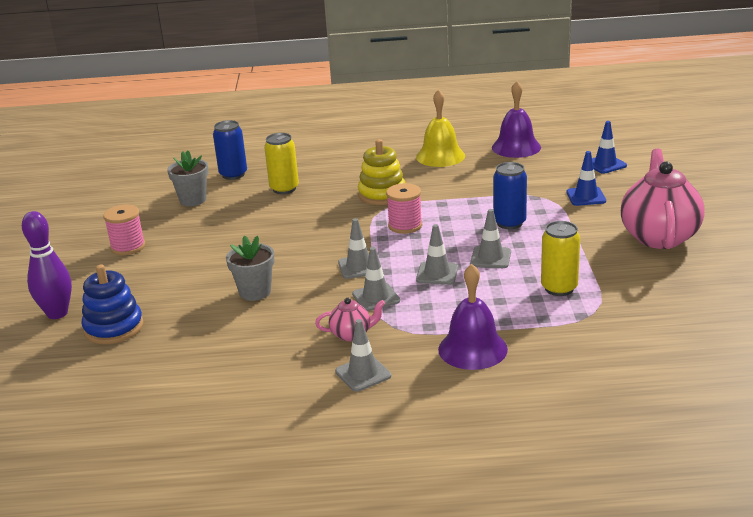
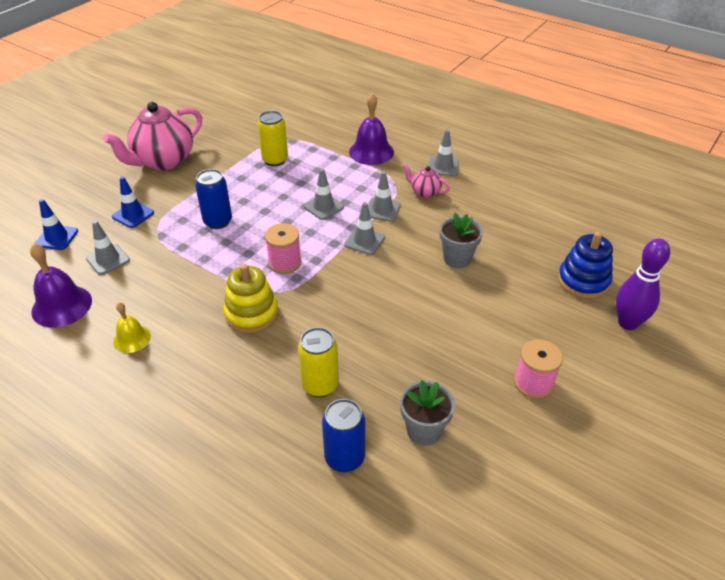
camera: 145 degrees left, 15 degrees up
yellow bell [416,89,465,167] -> yellow bell [113,302,151,353], size x0.60
grey traffic cone [470,209,511,268] -> grey traffic cone moved to [86,220,130,275]

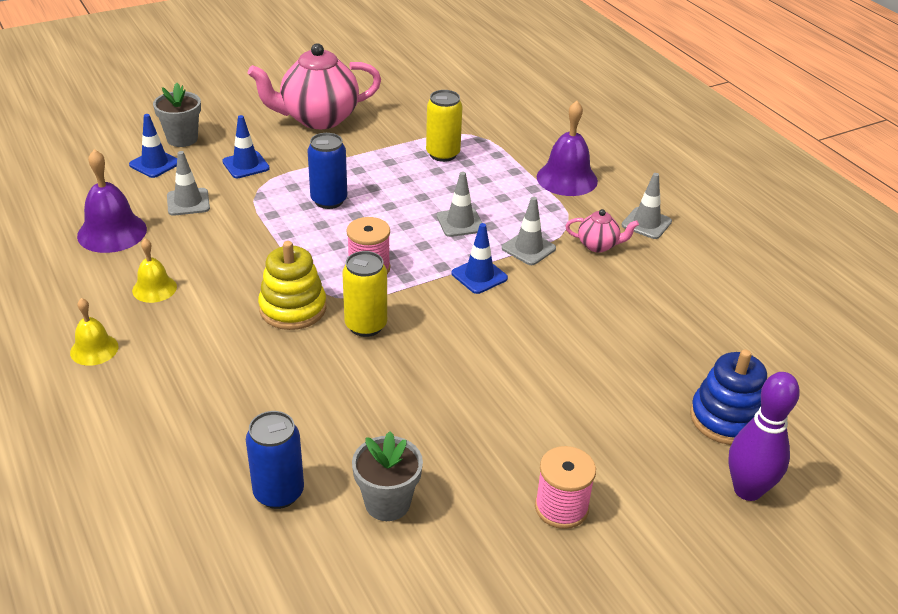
camera: 25 degrees right, 5 degrees down
yellow can [298,327,339,397] -> yellow can moved to [342,251,387,337]
grey traffic cone [344,202,385,255] -> blue traffic cone [451,223,508,294]
pink teapot [403,164,450,198] -> pink teapot turned 135 degrees clockwise [565,209,639,253]
grey flower pot [440,213,483,268] -> grey flower pot moved to [153,83,201,147]
none -> yellow bell [70,298,118,366]

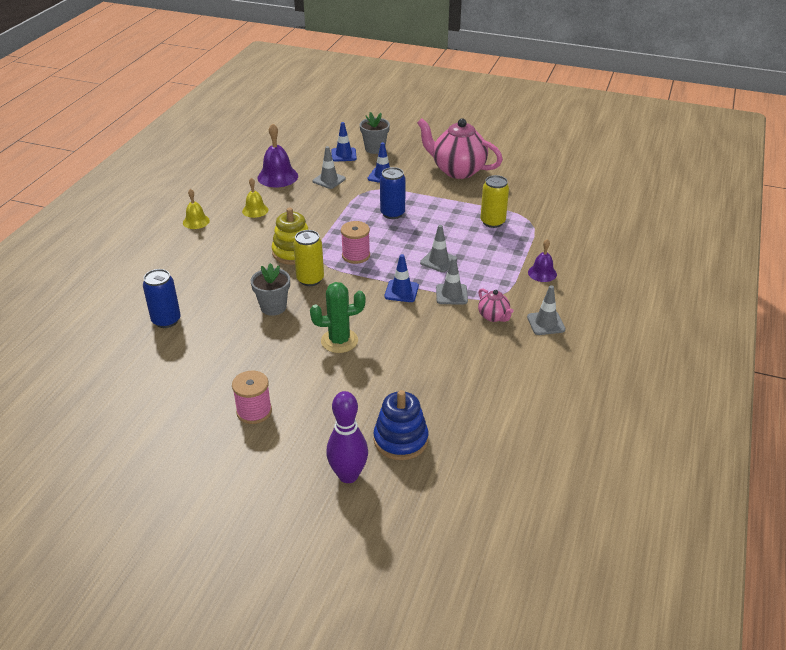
camera: 50 degrees right, 0 degrees up
grey flower pot [352,431,423,521] -> grey flower pot moved to [251,263,290,316]
purple bell [537,101,598,196] -> purple bell [528,239,557,282], size x0.60
none -> green cactus [310,282,366,353]

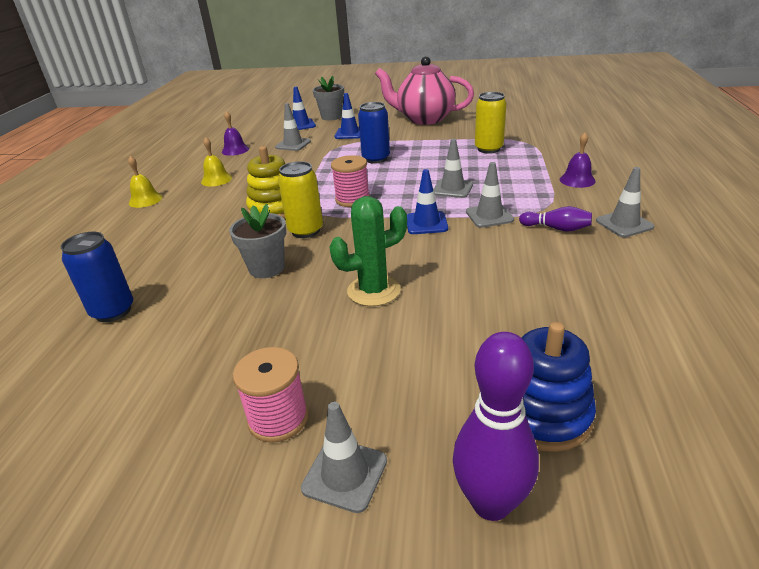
camera: 10 degrees left, 5 degrees down
purple bell [257,123,298,187] -> purple bell [222,111,249,156], size x0.60
pink teapot [478,288,514,322] -> purple bowling pin [519,206,592,232]
none -> grey traffic cone [301,402,387,513]

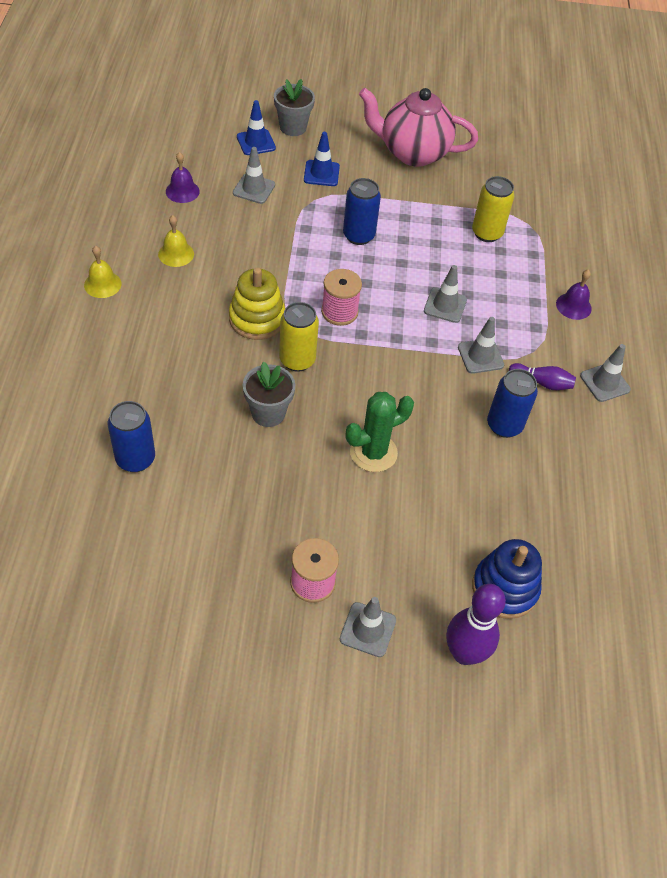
camera: 10 degrees left, 20 degrees up
blue traffic cone [407,169,448,234] -> none
none -> blue can [487,369,538,438]

